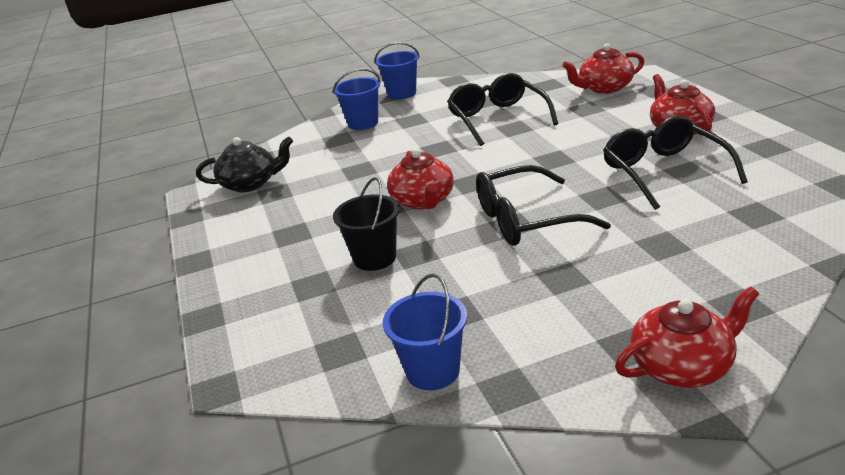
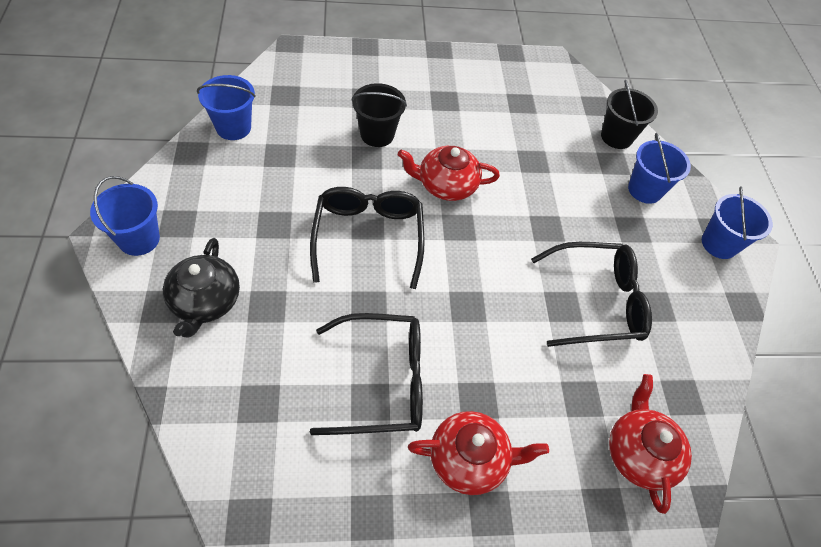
camera: 95 degrees right, 25 degrees up
black teapot [196,136,293,192] -> black teapot moved to [163,238,240,337]
red teapot [615,286,759,388] -> blue bucket [90,176,160,256]
none -> black bucket [601,80,658,149]

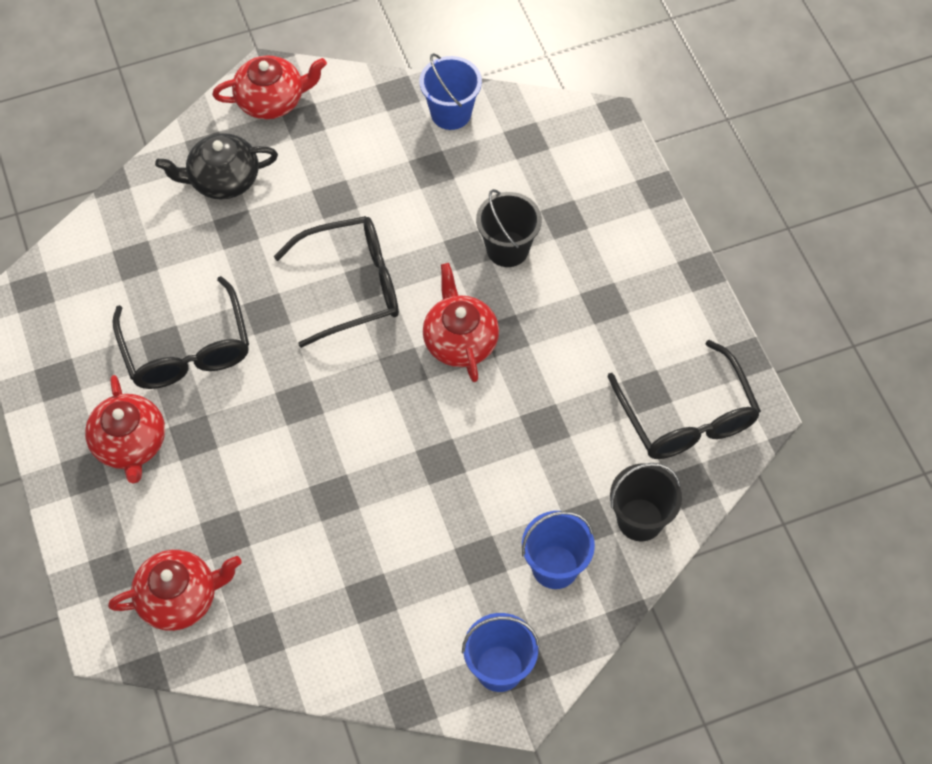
camera: 80 degrees right, 5 degrees up
blue bucket [90,176,160,256] -> red teapot [212,55,327,119]
black glasses [531,242,652,347] -> black glasses moved to [607,340,761,459]

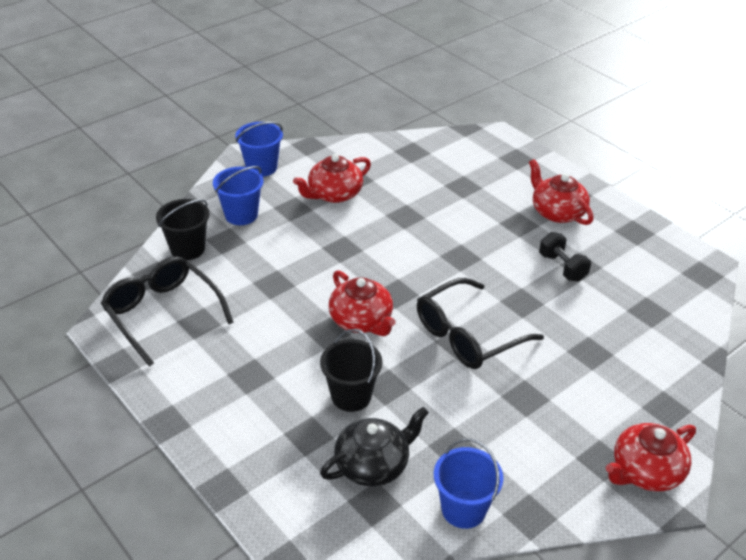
camera: 160 degrees right, 20 degrees down
red teapot [108,550,241,631] -> red teapot moved to [293,154,371,203]
black glasses [112,276,249,389] -> black dumbbell [539,232,591,282]
black teapot [155,133,278,199] -> black teapot moved to [320,407,429,486]

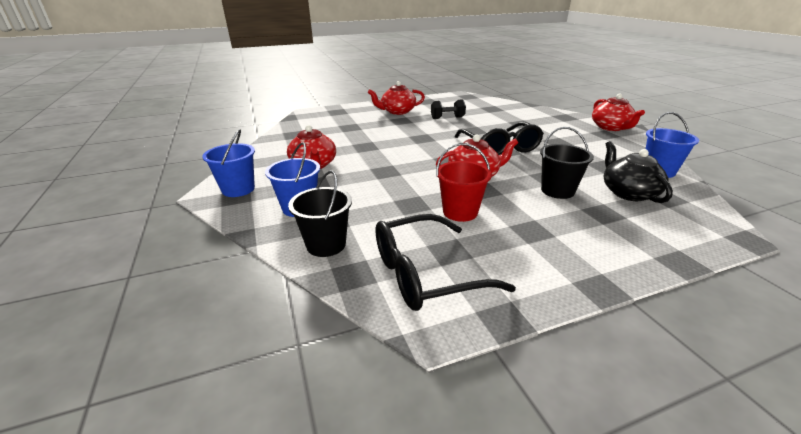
camera: 70 degrees left, 10 degrees down
none -> red bucket [436,143,492,222]

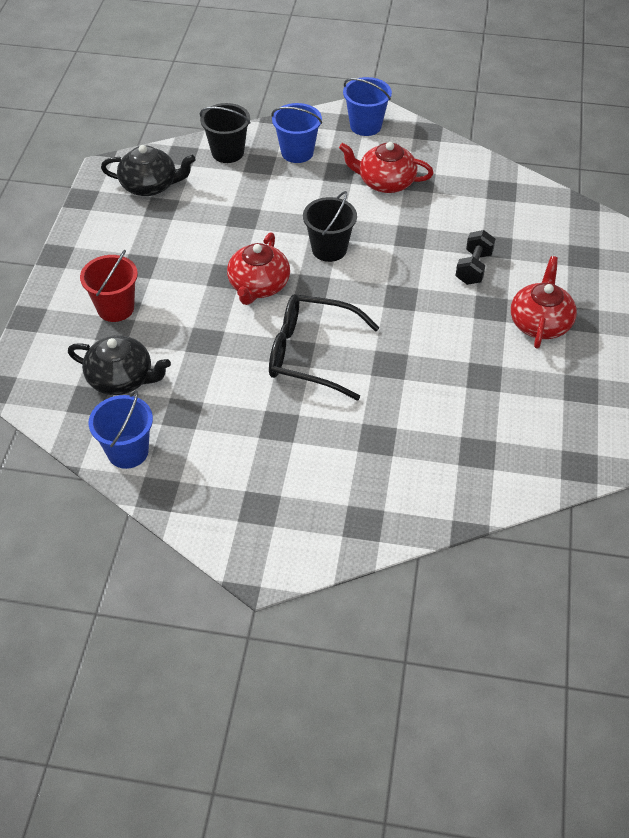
camera: 120 degrees right, 20 degrees up
black glasses [375,214,516,311] -> black teapot [101,145,196,196]
black dumbbell [431,99,466,119] -> black dumbbell moved to [455,230,495,285]
red bucket [436,143,492,222] -> red bucket moved to [80,250,138,322]
black bucket [540,127,594,199] -> black bucket moved to [303,191,357,262]
red teapot [592,93,645,131] -> none

